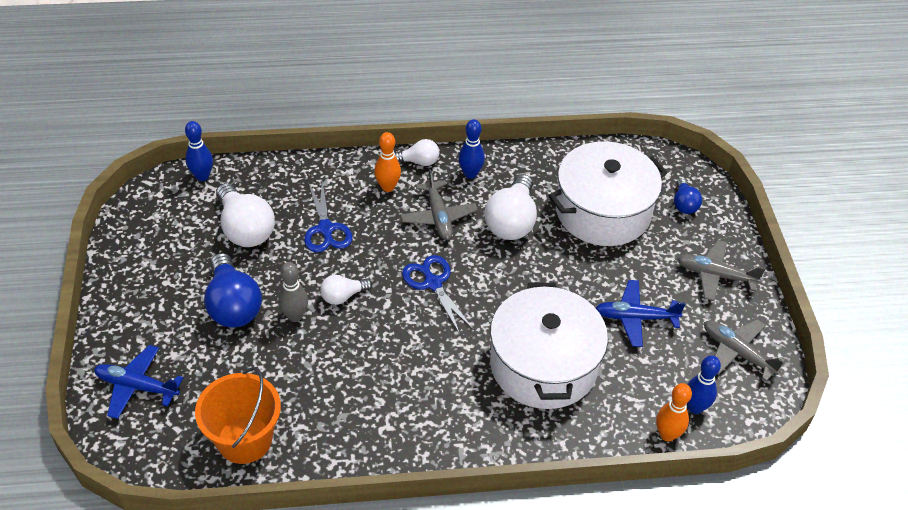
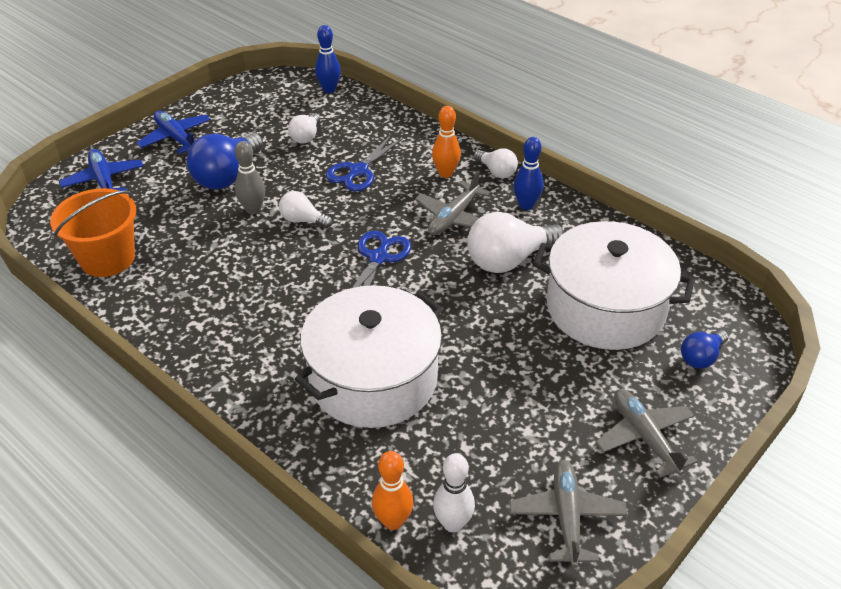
camera: 50 degrees right, 5 degrees down
white light bulb [216,183,275,247] -> white light bulb [288,113,320,144], size x0.55
blue plane [596,280,686,347] -> blue plane moved to [137,111,211,154]
blue bowling pin [687,355,721,414] -> white bowling pin [433,453,475,532]

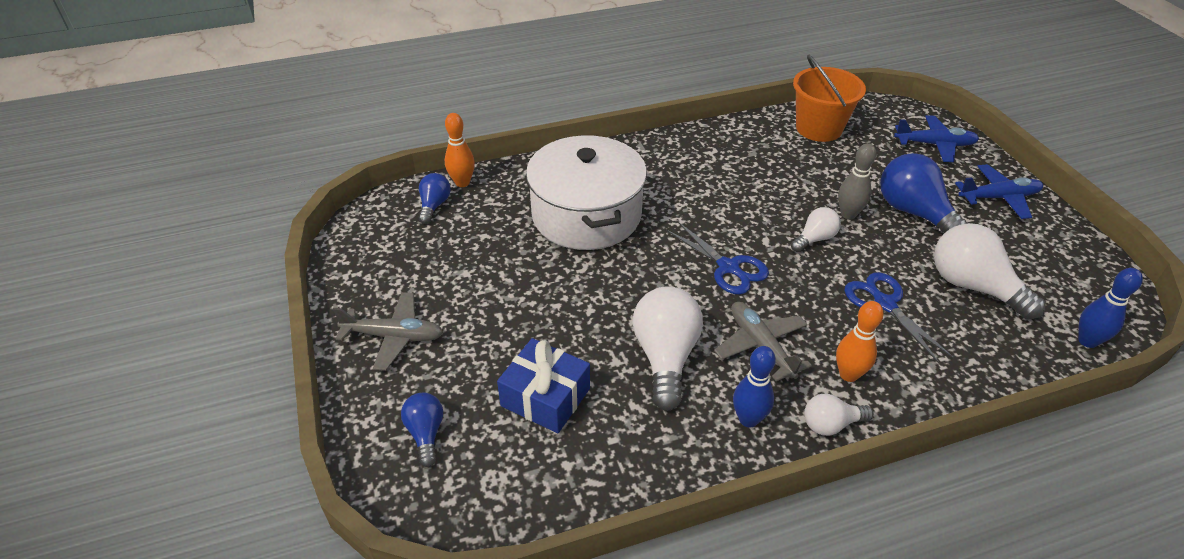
camera: 120 degrees right, 0 degrees up
white light bulb [288,113,320,144] -> white light bulb [934,223,1046,320], size x1.83
white bowling pin [433,453,475,532] -> blue light bulb [419,173,451,224]
grey plane [510,460,627,568] -> none
white pot [533,221,695,350] -> blue gift [497,338,590,433]

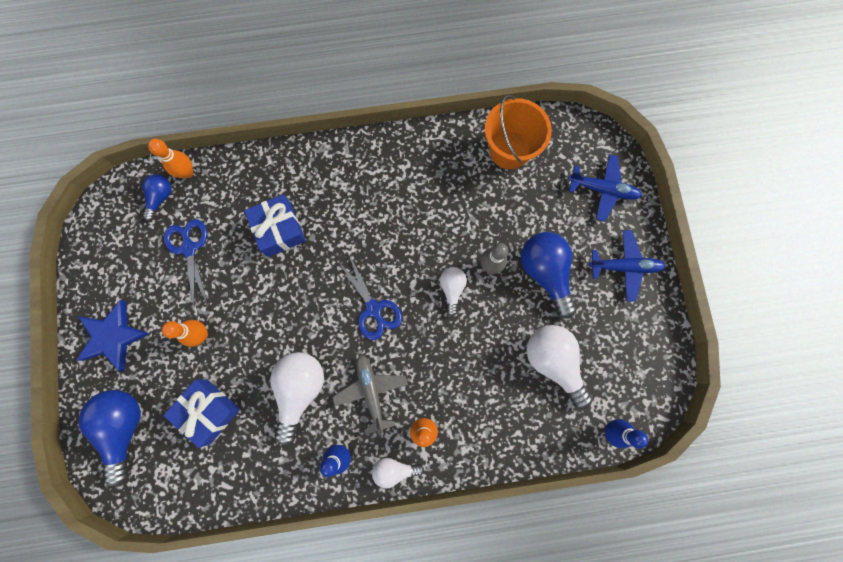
camera: 10 degrees right, 35 degrees up
grey plane [333,292,443,371] -> blue star [77,300,150,371]
blue light bulb [401,393,443,467] -> blue light bulb [79,390,141,486], size x1.83
white pot [526,135,647,250] -> blue gift [244,194,306,257]
white light bulb [791,207,841,252] -> white light bulb turned 60 degrees counterclockwise [440,267,467,316]
blue scissors [844,272,954,363] -> blue scissors moved to [164,219,208,307]
none -> orange bowling pin [162,320,208,347]

